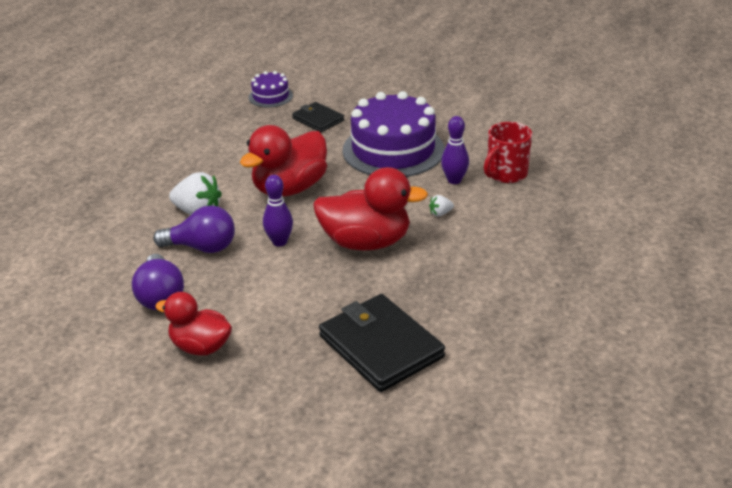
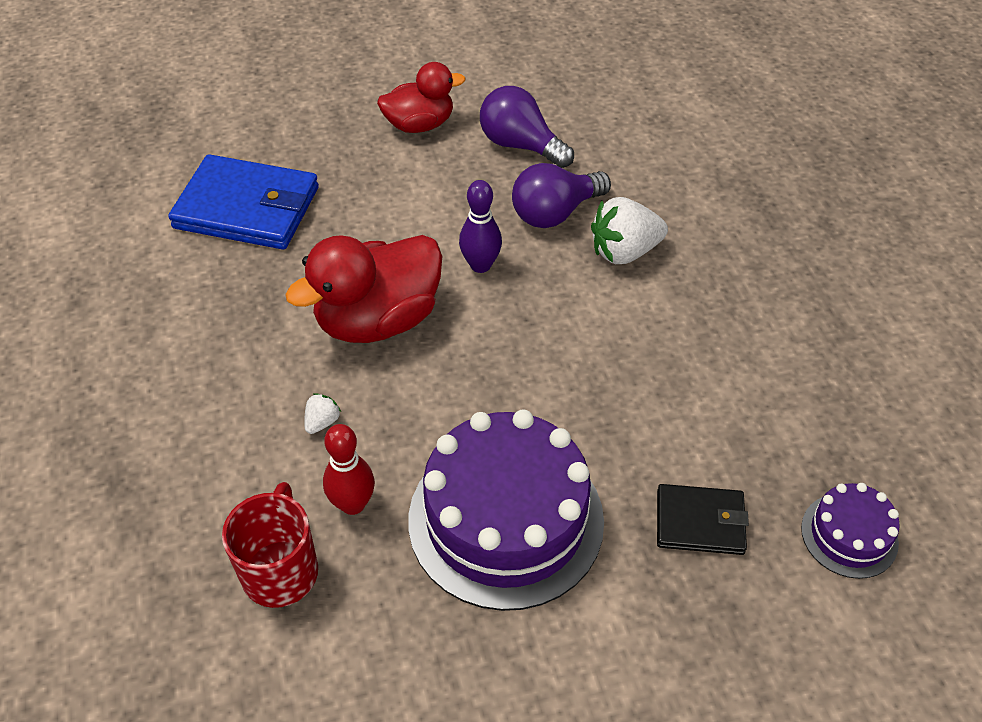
camera: 140 degrees right, 15 degrees up
red duck [240,125,327,197] -> none
black wallet [319,294,445,392] -> blue wallet [168,154,319,250]
purple bowling pin [441,116,469,184] -> red bowling pin [323,424,375,515]

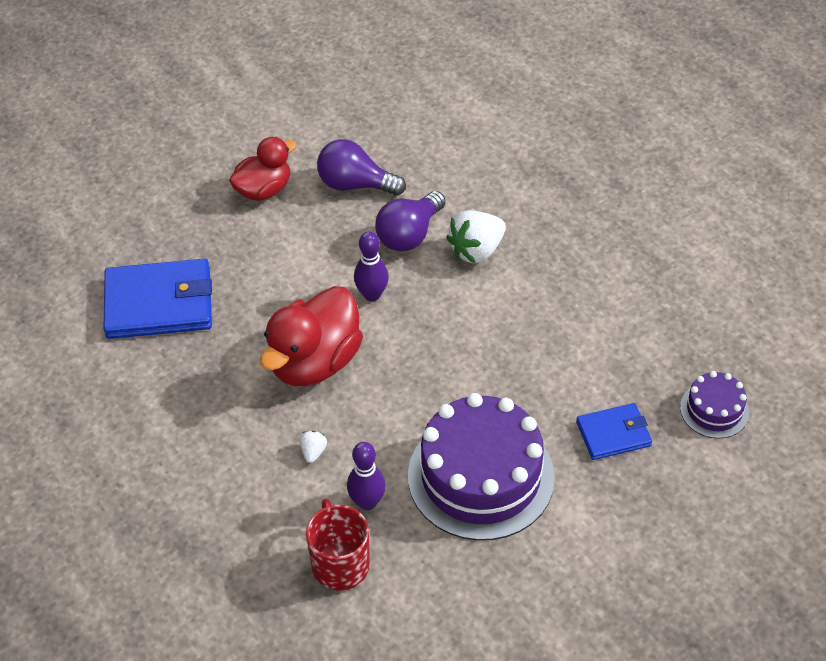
camera: 20 degrees left, 0 degrees up
red bowling pin [323,424,375,515] -> purple bowling pin [347,442,386,510]
black wallet [657,484,749,555] -> blue wallet [576,403,652,460]

